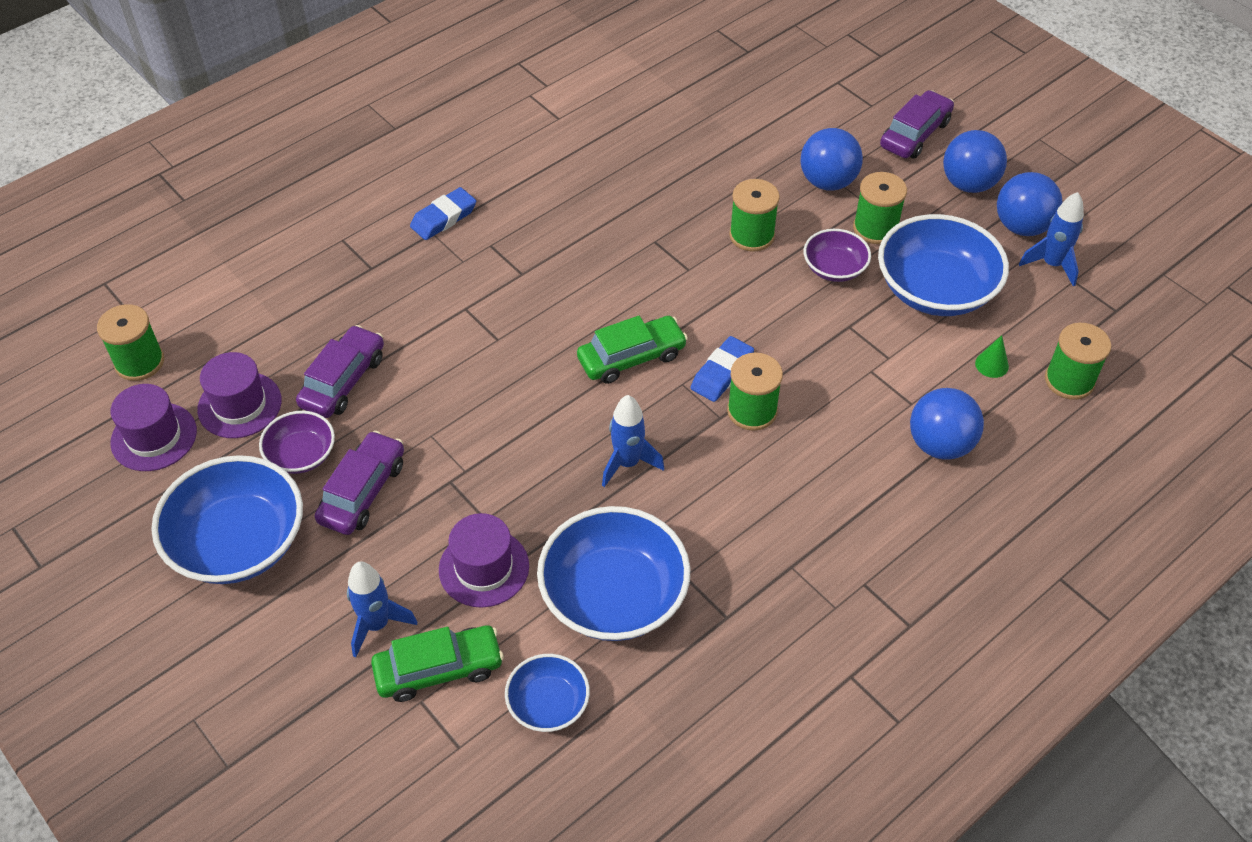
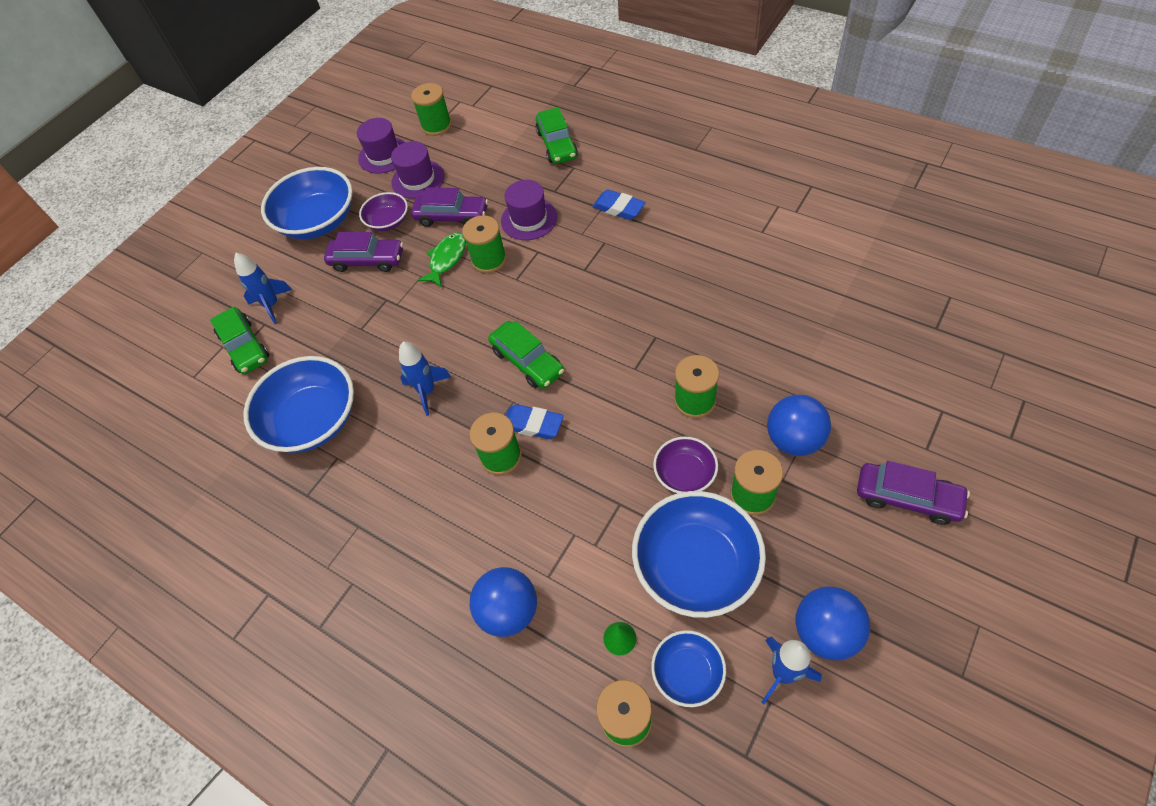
camera: 80 degrees right, 5 degrees up
purple hat [439,513,529,608] -> purple hat moved to [501,180,557,240]
blue bowl [505,654,590,732] -> blue bowl moved to [651,630,726,707]
blue ball [943,130,1007,193] -> none
none -> green fish [418,233,466,287]
none -> green spool [462,215,507,273]
none -> green car [535,107,578,164]

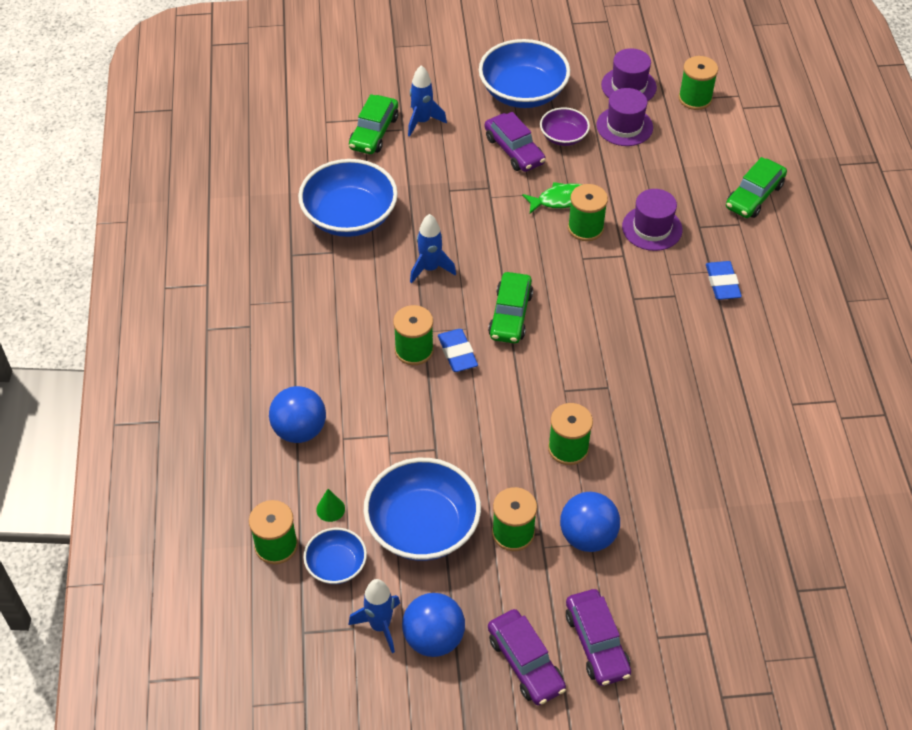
camera: 45 degrees right, 5 degrees down
purple car [411,187,488,227] -> purple car moved to [488,609,566,705]
purple bowl [653,437,718,493] -> none

